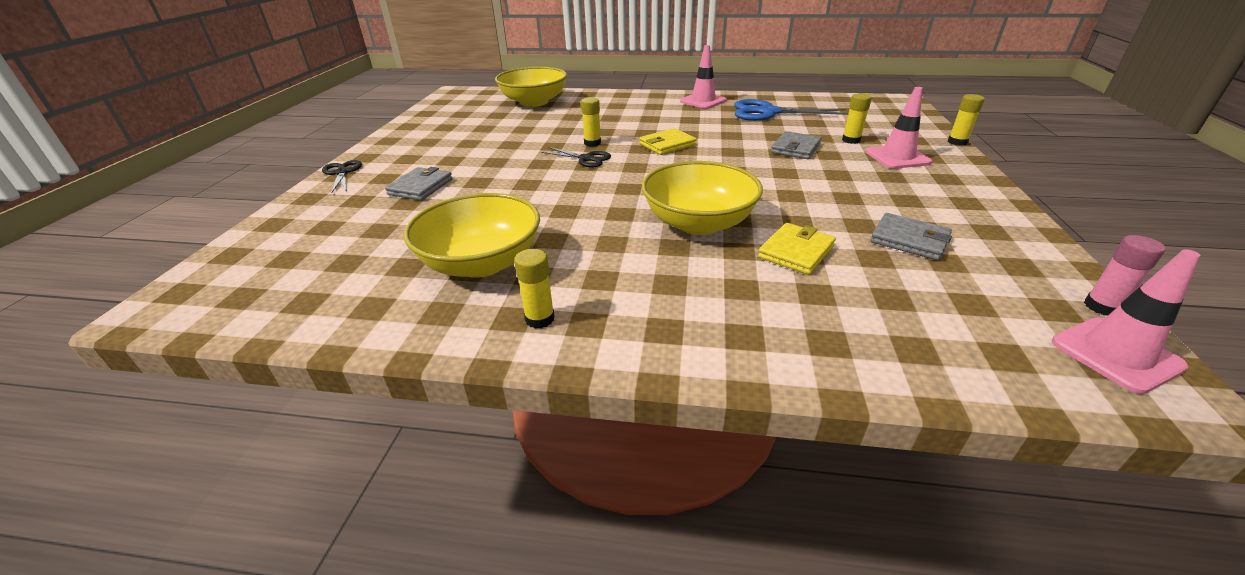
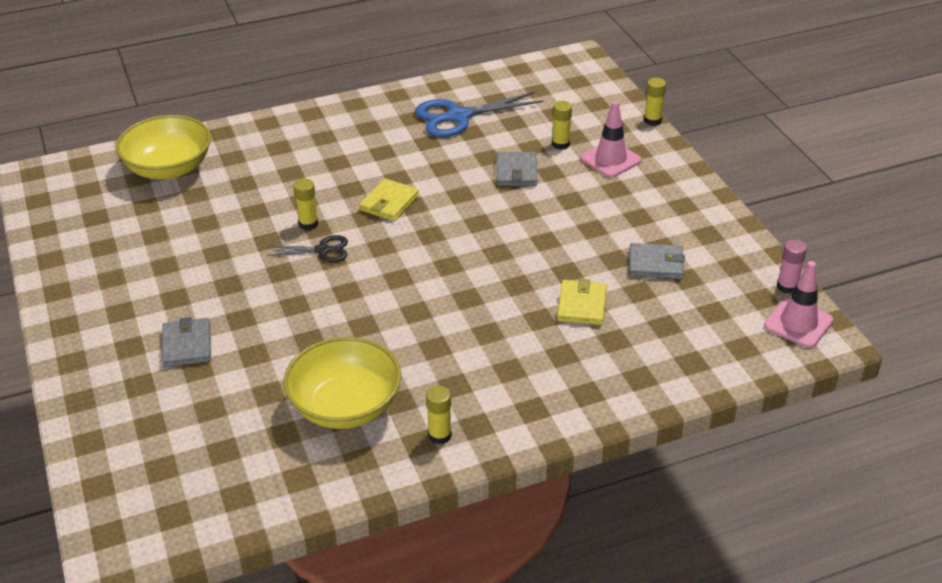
camera: 30 degrees left, 5 degrees up
black scissors [322,160,362,193] -> none
yellow bowl [642,161,763,235] -> none
pink traffic cone [680,45,727,109] -> none

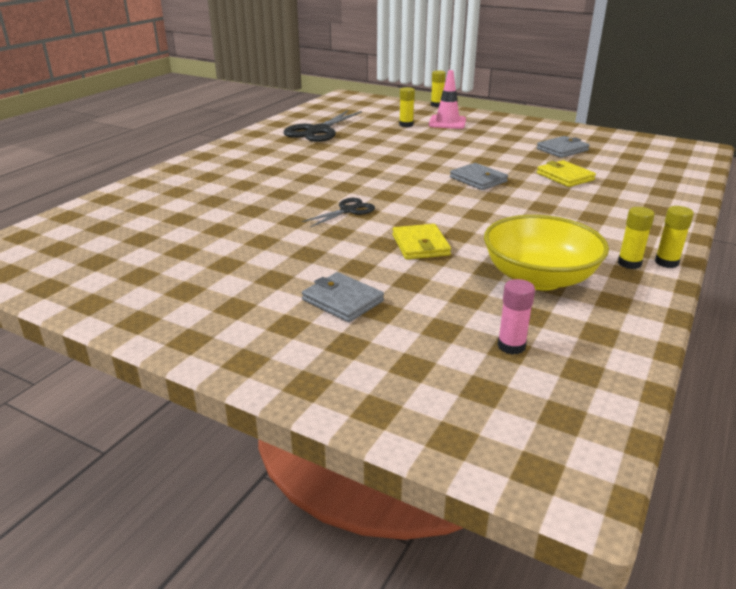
camera: 40 degrees left, 10 degrees down
yellow bowl [116,115,211,180] -> none
yellow glue stick [294,179,318,230] -> yellow glue stick moved to [655,206,694,268]
yellow wallet [359,178,419,221] -> yellow wallet moved to [392,224,451,260]
blue scissors [415,92,543,137] -> black scissors [283,110,362,142]
grey wallet [497,152,537,186] -> grey wallet moved to [450,163,508,190]
pink traffic cone [764,261,833,348] -> none
pink glue stick [777,240,807,294] -> pink glue stick moved to [497,279,535,355]

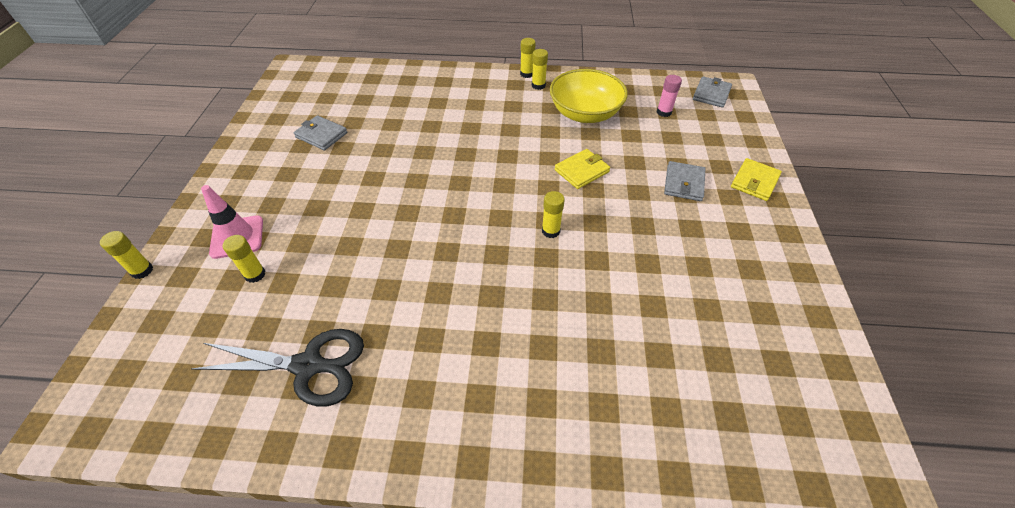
camera: 115 degrees left, 20 degrees up
black scissors [302,198,375,227] -> yellow glue stick [542,191,565,238]
grey wallet [450,163,508,190] -> grey wallet moved to [693,76,732,108]
yellow wallet [537,160,596,187] -> yellow wallet moved to [731,158,782,201]

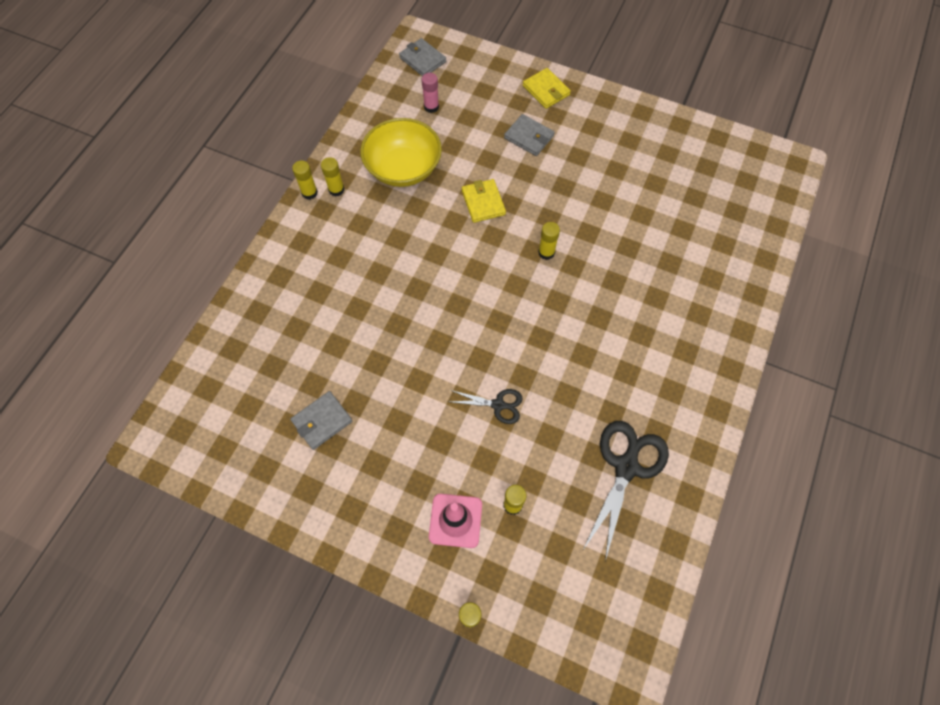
camera: 70 degrees left, 15 degrees up
none -> black scissors [450,389,523,424]

